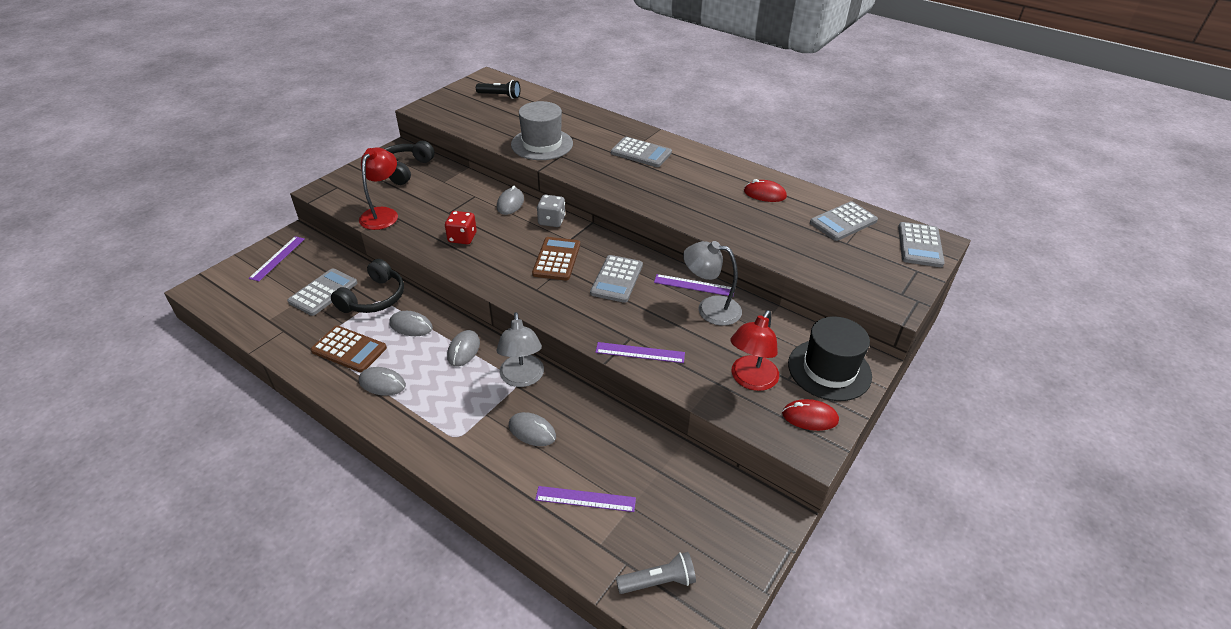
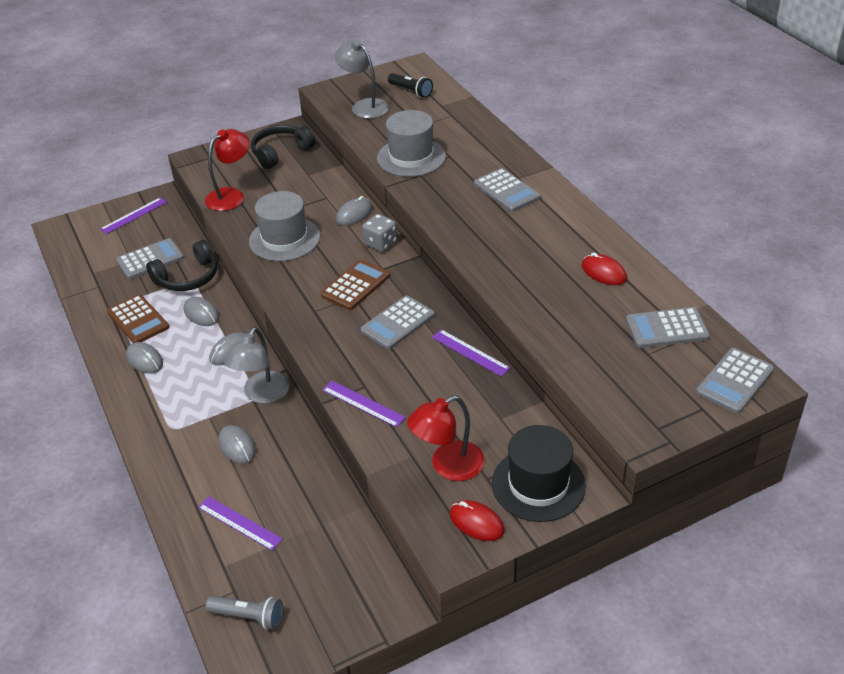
camera: 30 degrees right, 0 degrees up
red dice [445,211,477,244] -> grey hat [249,191,320,261]
grey lamp [683,241,742,326] -> grey lamp moved to [335,40,389,119]

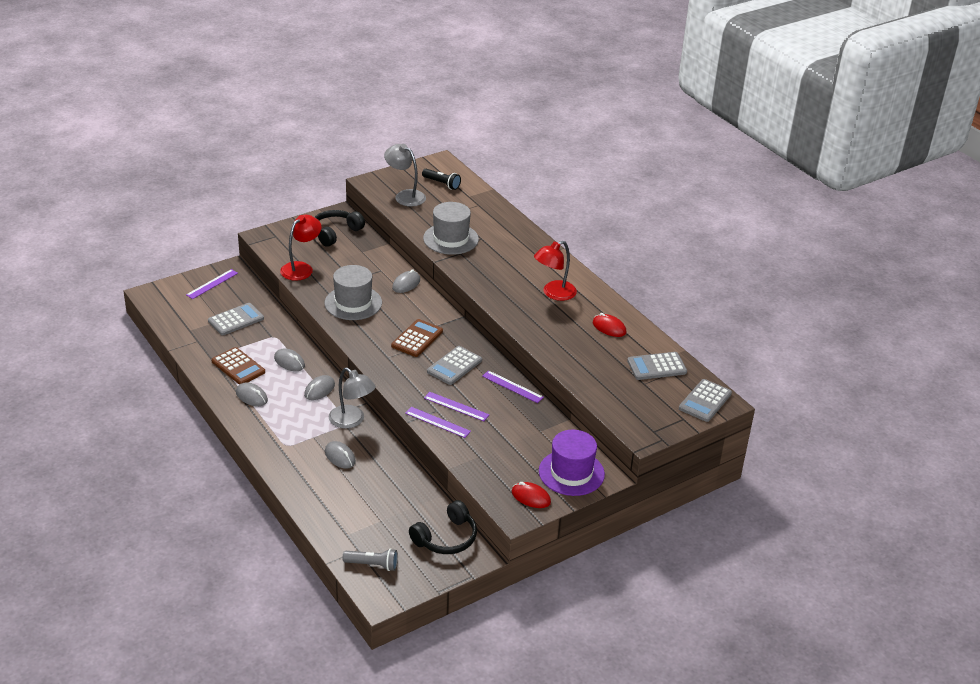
camera: 10 degrees left, 5 degrees down
black headphones [146,240,217,291] -> black headphones moved to [409,500,477,554]
purple ruler [198,496,283,551] -> purple ruler moved to [424,392,489,421]
grey lamp [224,327,290,404] -> grey lamp turned 60 degrees counterclockwise [329,368,376,429]
grey dice [362,214,397,252] -> none
red lamp [407,396,485,481] -> red lamp moved to [534,241,577,301]
grey calculator [474,168,540,212] -> none
black hat [492,425,586,522] -> purple hat [539,430,605,496]

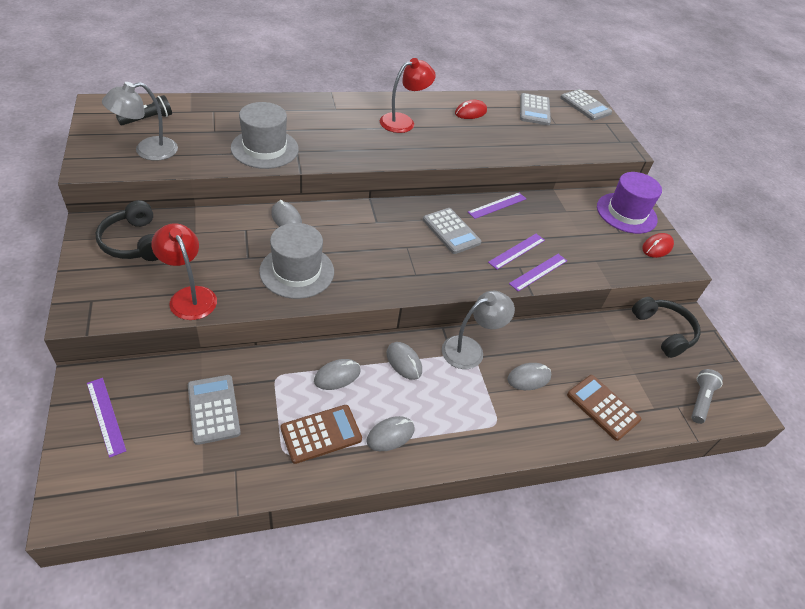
camera: 75 degrees left, 10 degrees up
brown calculator [391,319,443,357] -> brown calculator moved to [567,375,641,441]
red lamp [534,241,577,301] -> red lamp turned 105 degrees counterclockwise [380,58,436,133]

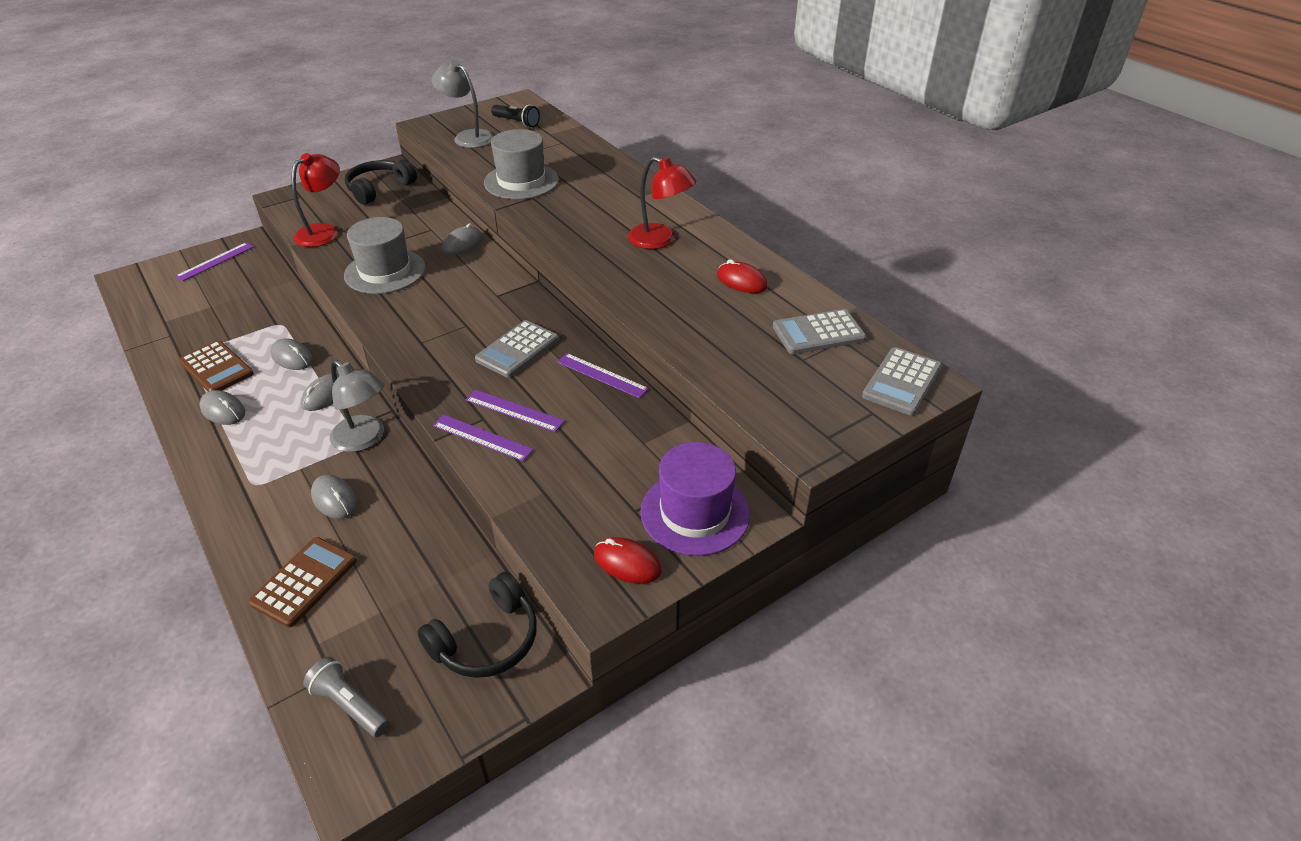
camera: 75 degrees right, 5 degrees down
grey calculator [188,375,241,445] -> none
grey flashlight [691,369,723,424] -> grey flashlight turned 150 degrees counterclockwise [303,657,390,737]

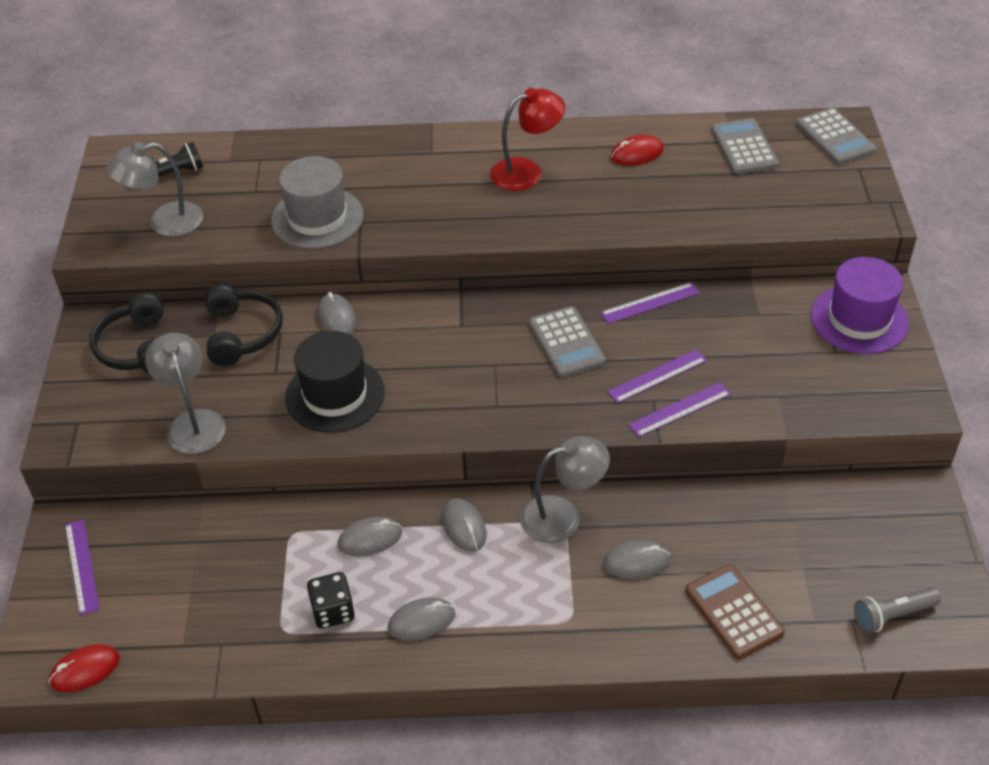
camera: 55 degrees left, 5 degrees up
brown calculator [179,340,254,392] -> black dice [307,572,355,629]
red lamp [291,153,340,247] -> grey lamp [145,333,226,454]
grey hat [344,217,426,294] -> black hat [285,331,385,433]
black headphones [418,572,537,678] -> black headphones moved to [205,283,283,366]
red mouse [594,537,662,584] -> red mouse moved to [49,644,120,692]
grey calculator [773,309,866,354] -> grey calculator turned 150 degrees clockwise [711,118,779,174]

